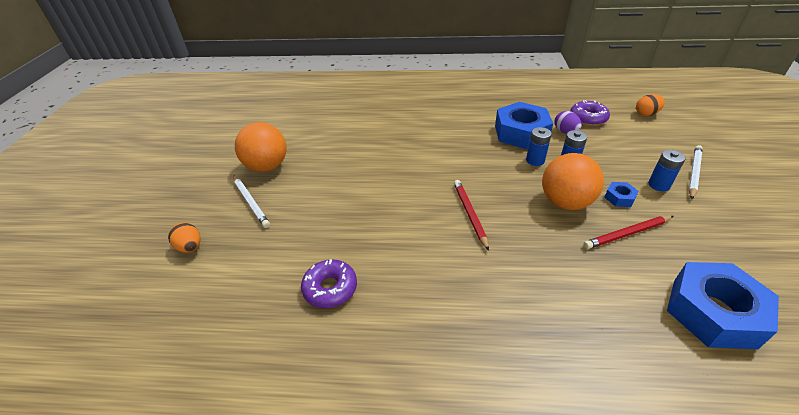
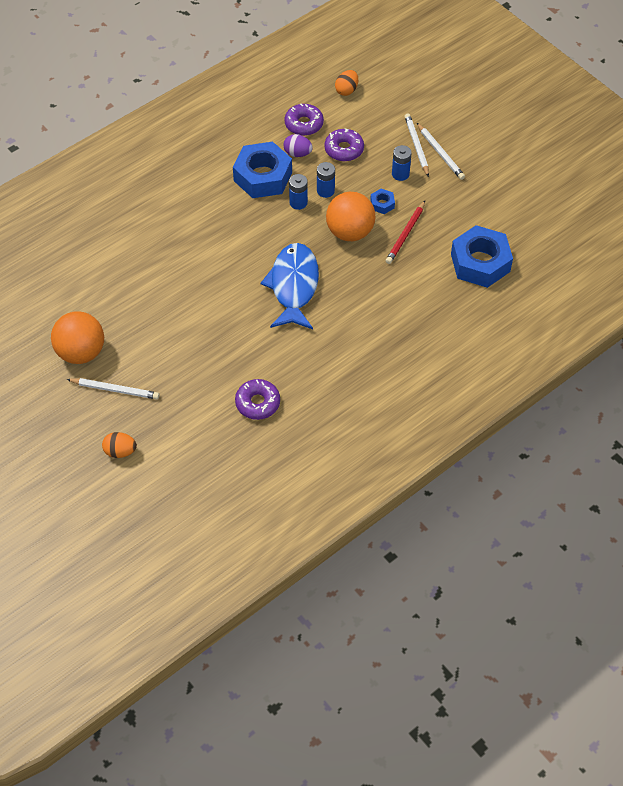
camera: 45 degrees left, 15 degrees up
red pencil [454,180,489,251] -> blue fish [261,243,319,329]
none -> purple donut [324,129,364,161]
none -> white pencil [417,123,465,180]

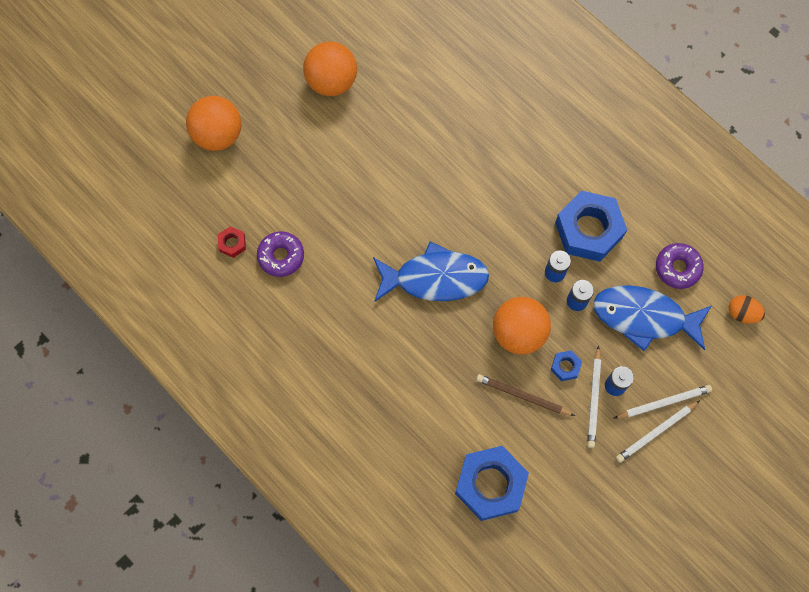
camera: 85 degrees right, 15 degrees up
white pencil [67,378,159,399] -> white pencil moved to [587,345,601,448]
orange egg [102,432,137,458] -> orange ball [186,96,241,151]
purple egg [283,134,313,157] -> none
purple donut [324,129,364,161] -> blue fish [593,285,711,351]
red pencil [385,201,425,264] -> brown pencil [476,374,575,416]
none -> red nut [218,226,246,258]

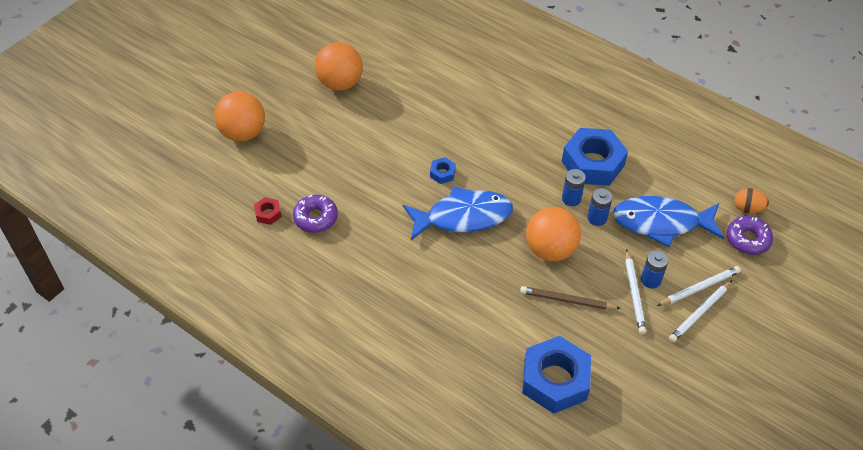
camera: 10 degrees left, 20 degrees down
blue nut [551,350,582,381] -> blue nut moved to [430,157,456,184]
purple donut [656,243,704,289] -> purple donut moved to [727,216,773,255]

